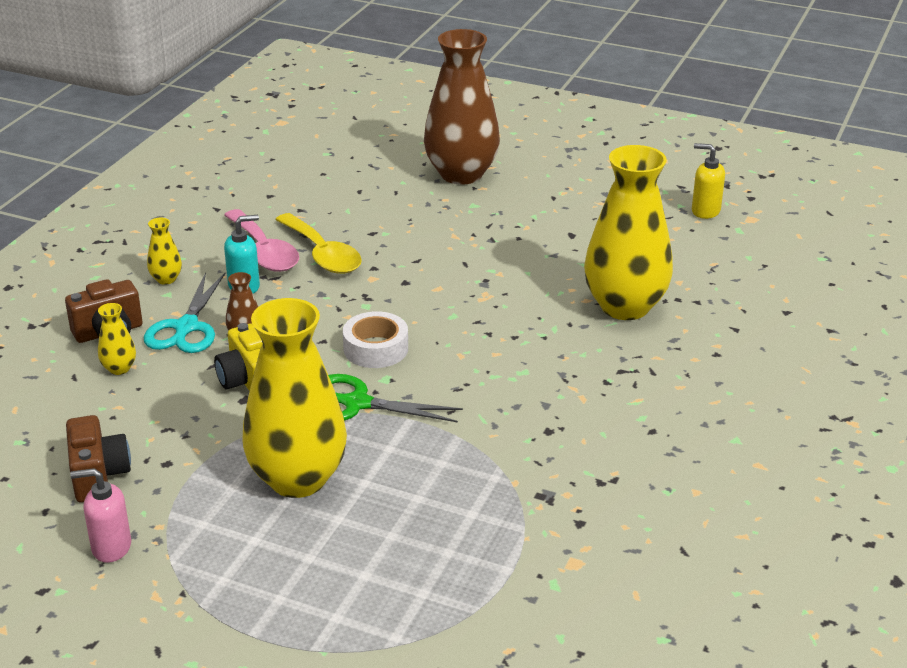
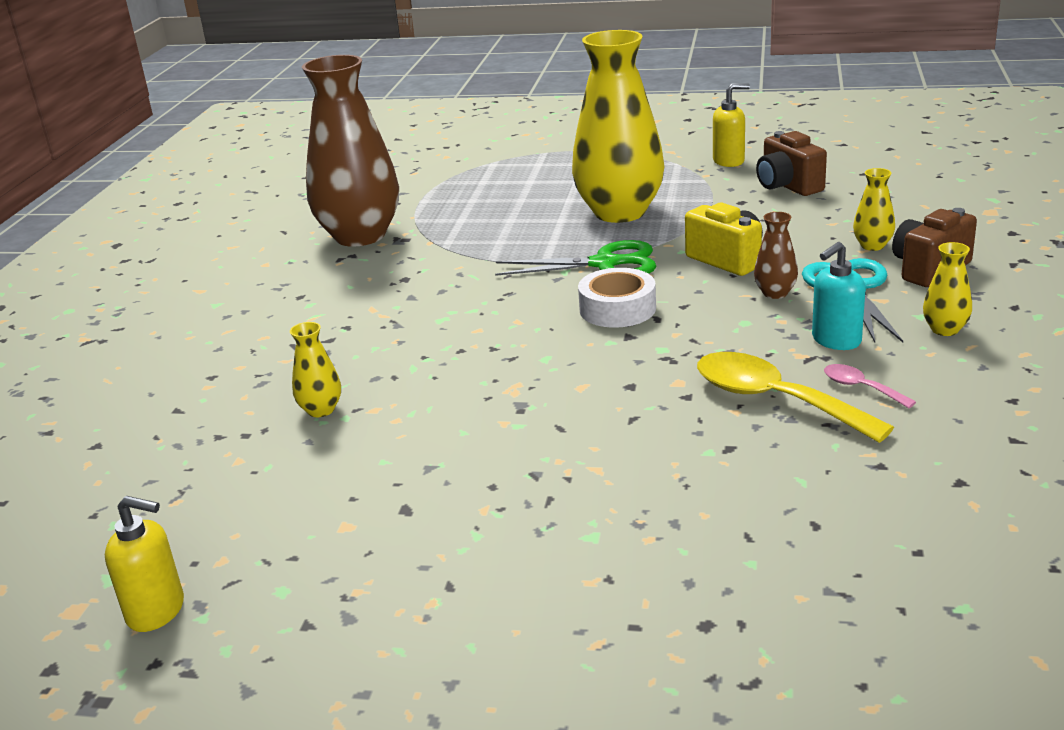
camera: 170 degrees right, 5 degrees down
pink soap dispenser [70,468,131,563] -> yellow soap dispenser [713,83,750,167]
pink spoon [224,209,299,272] -> pink spoon [824,364,916,408], size x0.47
brown vase [424,29,500,185] -> brown vase moved to [302,55,399,247]
yellow vase [584,145,673,320] -> yellow vase [290,322,341,417], size x0.40

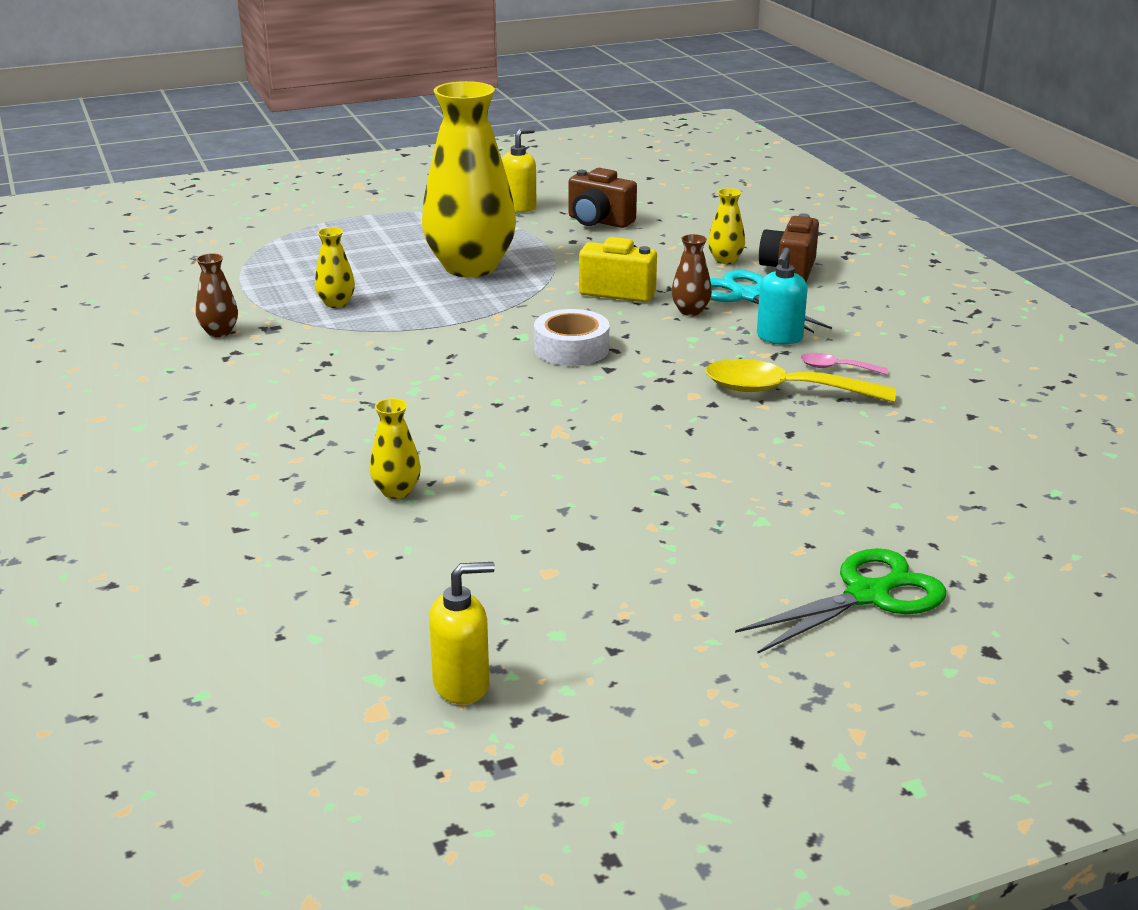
camera: 35 degrees left, 0 degrees up
brown vase [302,55,399,247] -> brown vase [196,253,238,337], size x0.40
green scissors [495,240,656,276] -> green scissors moved to [735,548,946,654]
yellow vase [923,242,972,336] -> yellow vase moved to [315,227,355,308]

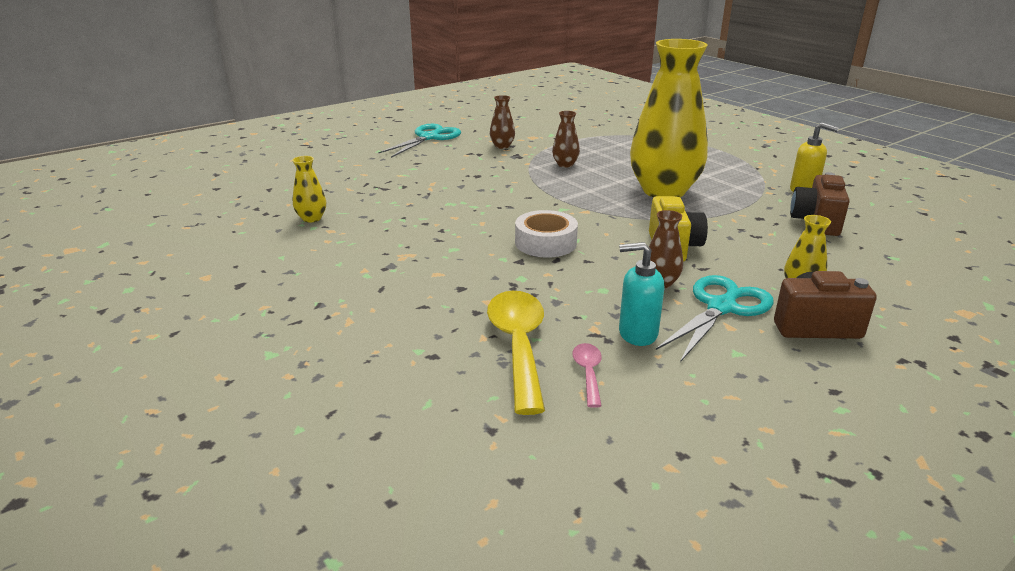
camera: 75 degrees right, 0 degrees up
yellow vase [315,227,355,308] -> brown vase [552,111,580,168]
yellow soap dispenser [429,562,495,705] -> none
green scissors [735,548,946,654] -> none
none -> turquoise scissors [379,124,461,158]

